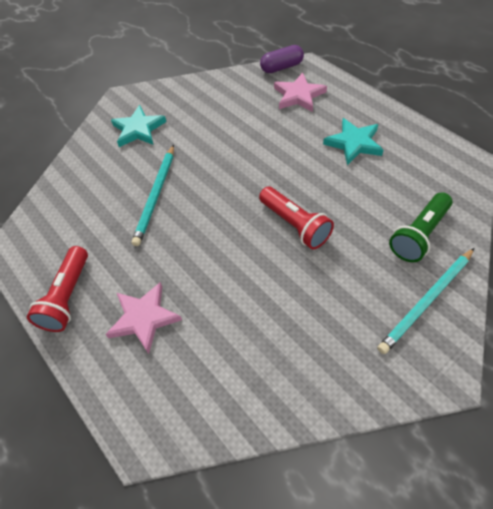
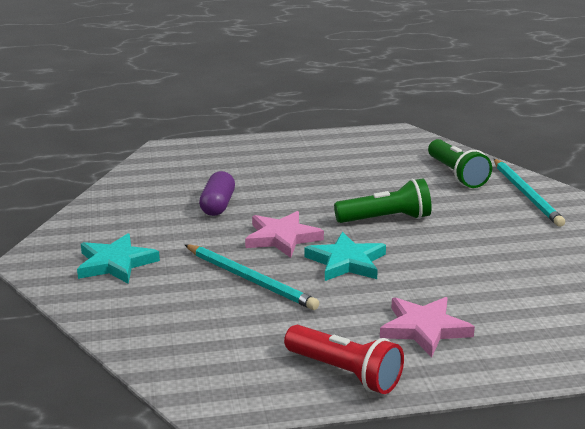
camera: 65 degrees left, 30 degrees down
red flashlight [259,187,334,250] -> green flashlight [334,178,432,223]
purple capsule [260,45,304,73] -> purple capsule moved to [199,171,235,216]
pink star [274,72,327,112] -> pink star moved to [245,211,324,258]
turquoise star [323,118,383,165] -> turquoise star moved to [304,232,386,281]

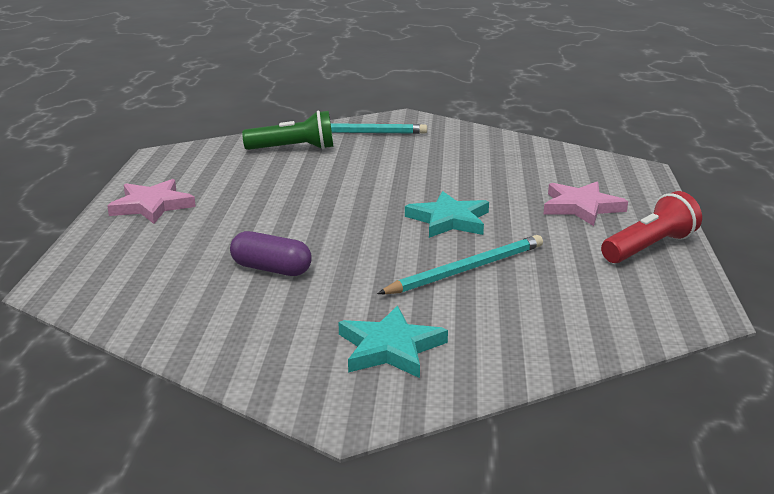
camera: 75 degrees left, 0 degrees up
pink star [245,211,324,258] -> pink star moved to [107,179,196,224]
green flashlight [334,178,432,223] -> none

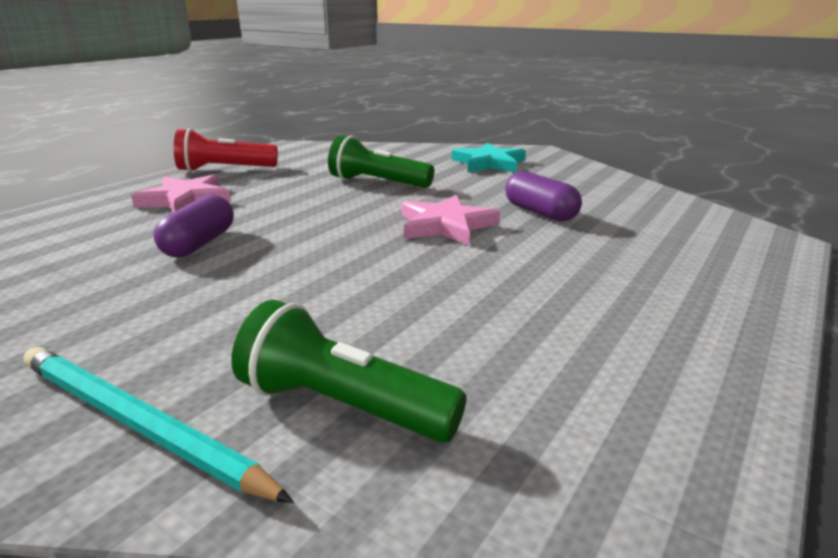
camera: 150 degrees left, 0 degrees up
pink star [107,179,196,224] -> pink star moved to [402,195,500,245]
turquoise pencil [377,235,543,294] -> green flashlight [328,135,434,188]
turquoise star [405,191,489,238] -> none
none -> purple capsule [153,195,234,257]

